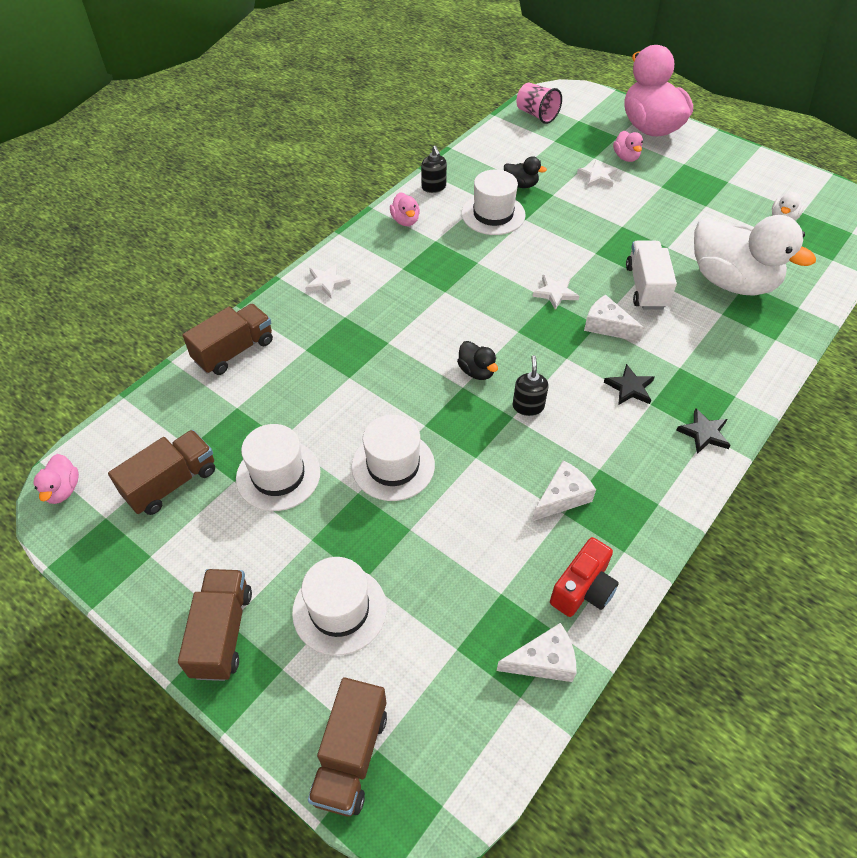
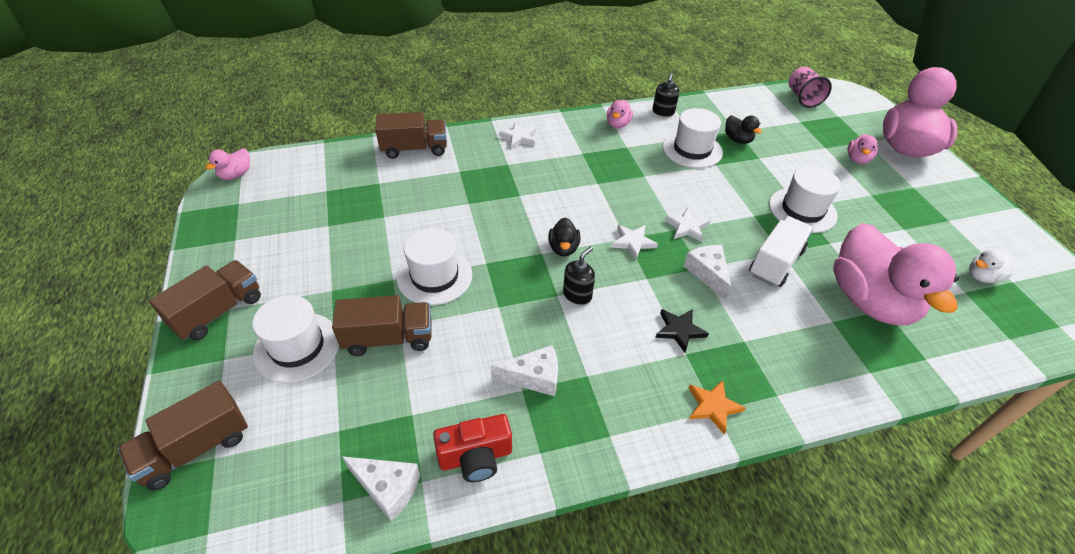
camera: 35 degrees right, 5 degrees down
brown truck [108,430,215,515] -> brown truck moved to [332,295,432,356]
white hat [236,424,321,511] -> white hat moved to [769,166,841,233]
white star [577,160,617,187] -> white star moved to [611,225,658,259]
black star [676,408,730,454] -> orange star [688,380,746,434]
white duck [694,215,816,296] -> pink duck [833,223,959,325]

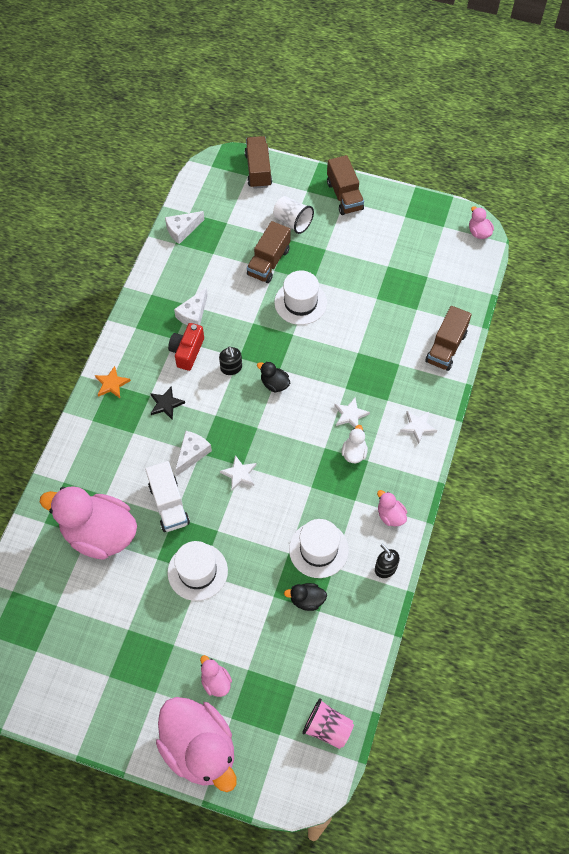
camera: 125 degrees right, 15 degrees up
white hat [252,295,339,383] -> white cup [273,196,314,234]
red camera [433,414,512,482] -> red camera moved to [168,323,204,371]
white star [611,225,658,259] -> white star moved to [334,398,370,428]
white cheese [684,245,732,300] -> white cheese turned 75 degrees counterclockwise [175,431,212,476]
white duck [969,249,1014,283] -> white duck moved to [342,425,368,463]

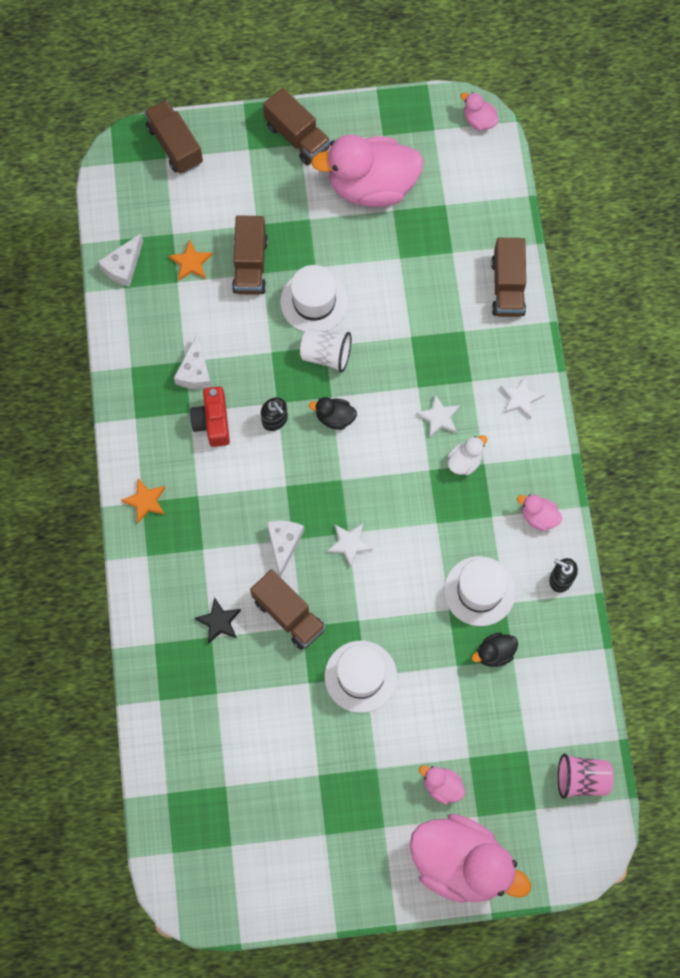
camera: 25 degrees left, 10 degrees up
pink duck [40,486,137,560] -> pink duck moved to [311,134,424,207]
white truck [145,461,190,532] -> brown truck [250,569,326,650]
black star [150,387,185,420] -> black star moved to [195,598,241,644]
white cup [273,196,314,234] -> white cup moved to [300,329,351,372]
white duck [342,425,368,463] -> white duck turned 60 degrees clockwise [447,435,487,475]
none -> orange star [169,240,213,281]

